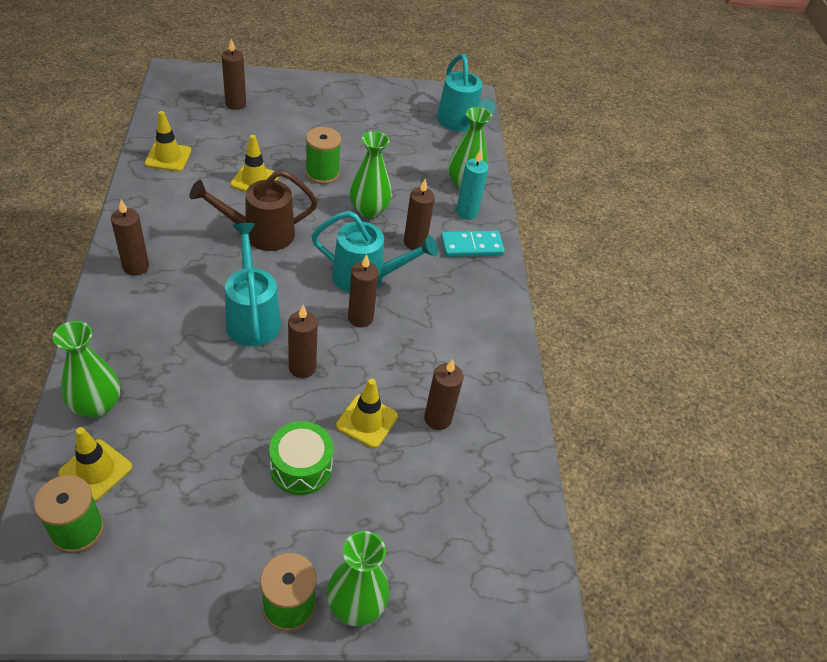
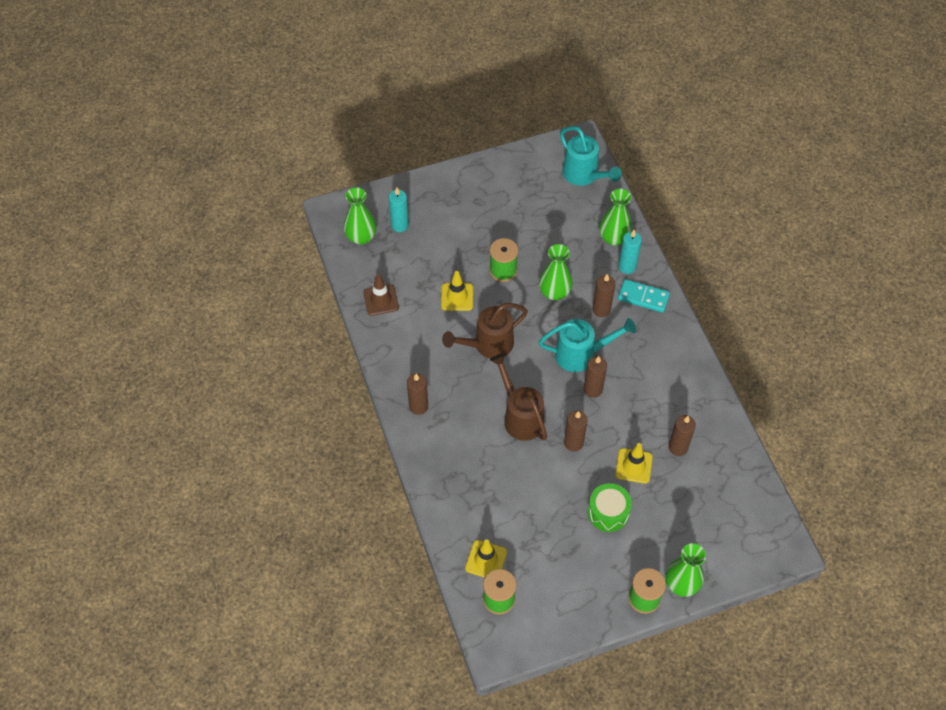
camera: 10 degrees left, 10 degrees up
green vase [53,321,120,418] -> green vase moved to [344,187,376,245]
yellow traffic cone [145,111,191,172] -> brown traffic cone [363,274,399,316]
brown candle [222,39,246,110] -> turquoise candle [389,187,409,232]
turquoise watering can [225,223,281,346] -> brown watering can [490,353,547,441]
turquoise domino [441,231,505,257] -> turquoise domino turned 45 degrees clockwise [618,279,670,313]

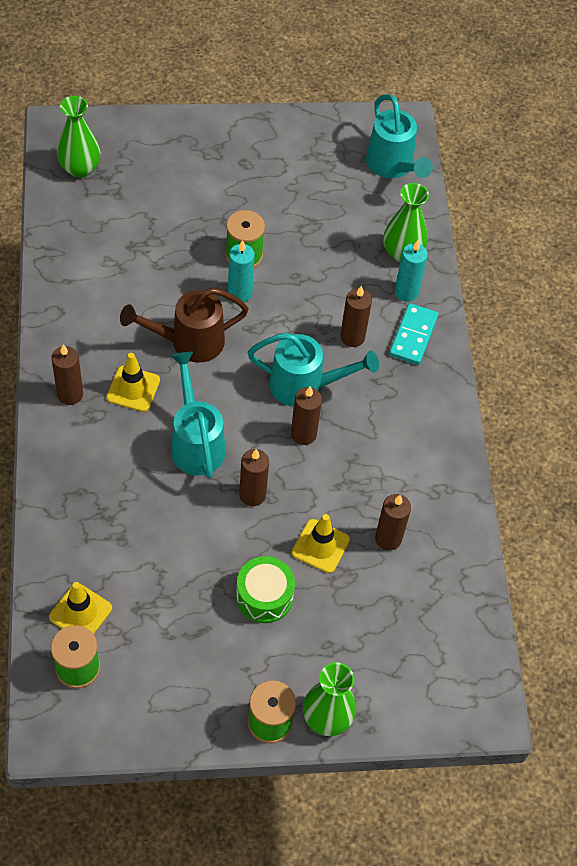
camera: 10 degrees right, 0 degrees up
brown traffic cone [363,274,399,316] -> none
turquoise candle [389,187,409,232] -> turquoise candle moved to [228,240,255,302]
yellow traffic cone [441,271,473,311] -> yellow traffic cone moved to [107,353,160,412]
brown watering can [490,353,547,441] -> turquoise watering can [171,352,226,479]
green vase [539,244,573,301] -> none
turquoise domino [618,279,670,313] -> turquoise domino turned 75 degrees clockwise [389,303,438,365]

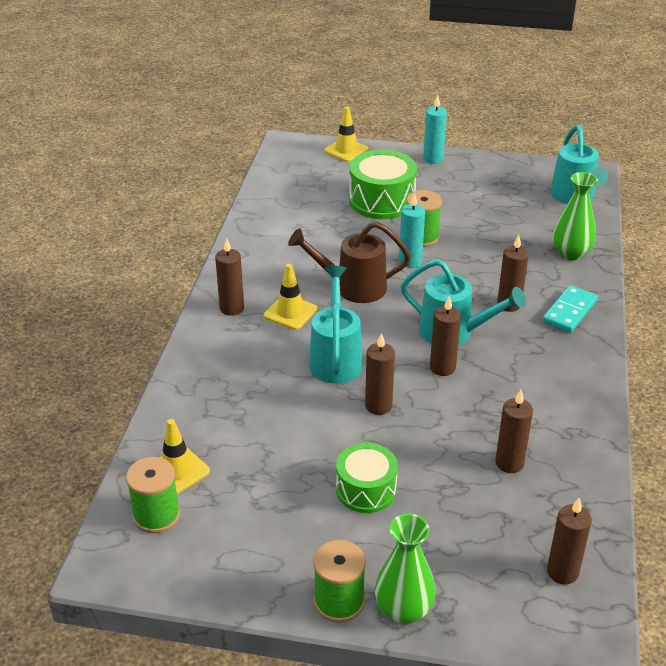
camera: 20 degrees right, 20 degrees down
green vase [57,96,101,178] -> none
yellow traffic cone [292,514,350,573] -> yellow traffic cone moved to [324,106,369,162]
turquoise candle [395,240,428,302] -> turquoise candle moved to [423,95,447,164]
none -> green drum [349,150,417,219]
none -> brown candle [547,498,592,585]

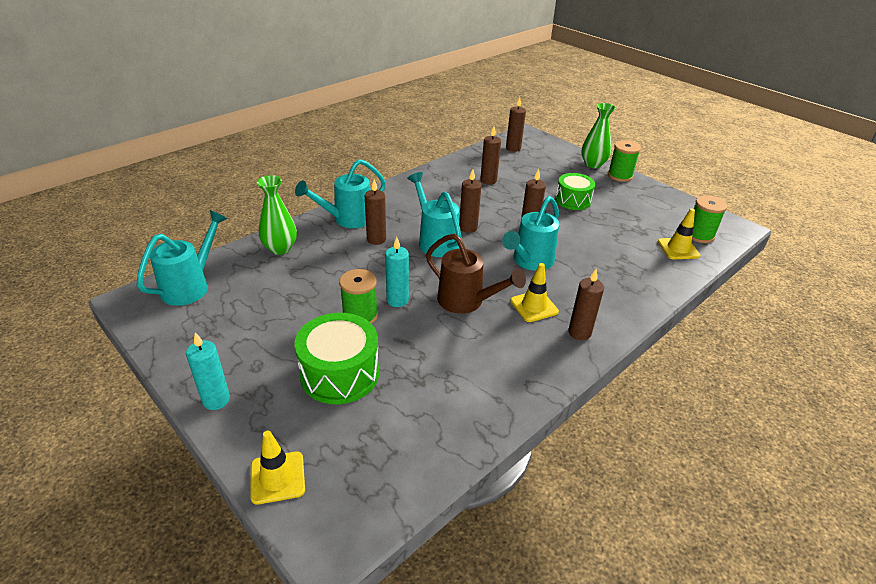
camera: 145 degrees left, 0 degrees up
turquoise domino [543,285,598,333] -> turquoise watering can [295,159,386,228]

